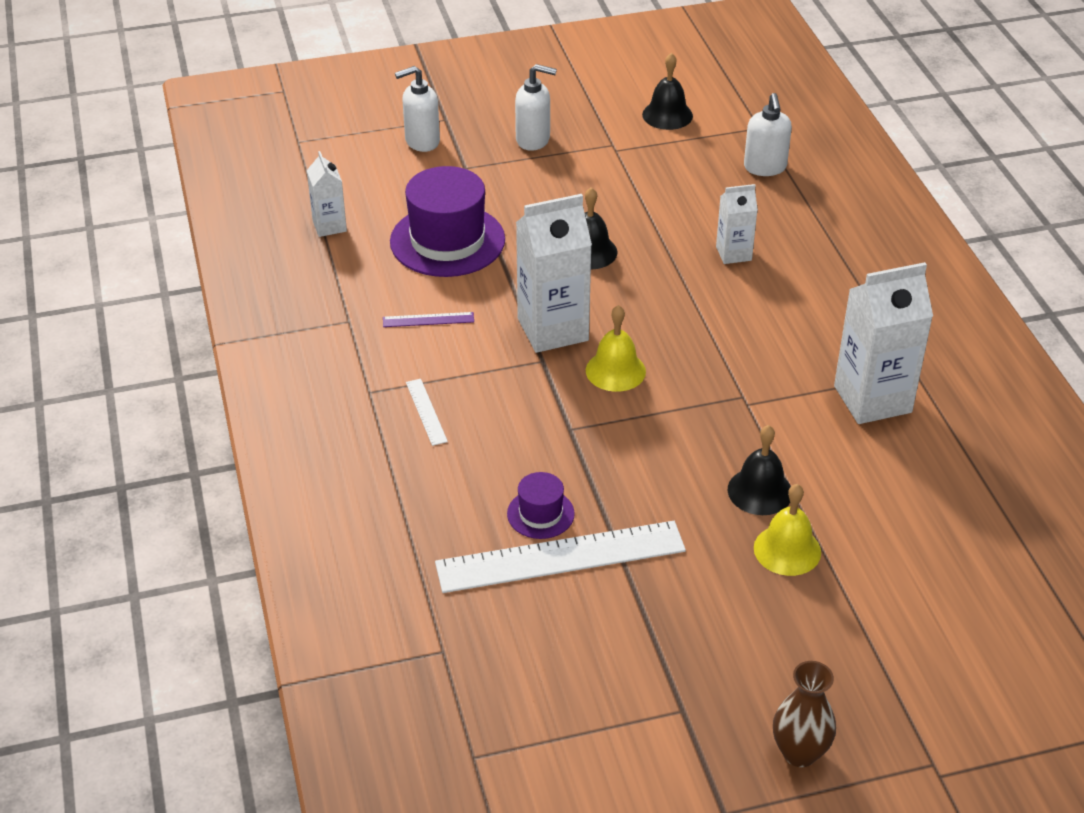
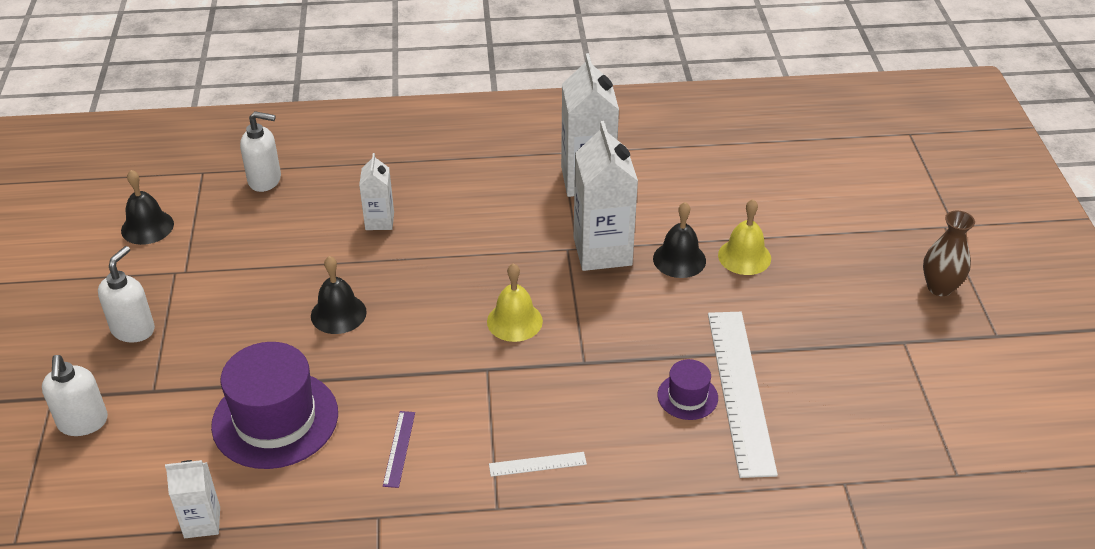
camera: 80 degrees left, 0 degrees up
white carton [516,194,592,353] -> white carton moved to [574,121,638,271]

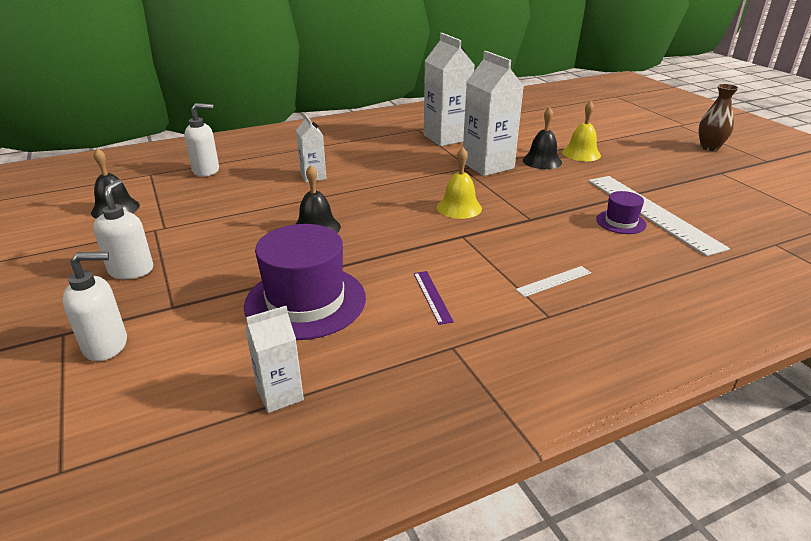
camera: 20 degrees left, 10 degrees down
white soap dispenser [42,355,108,436] -> white soap dispenser turned 75 degrees counterclockwise [62,252,127,361]

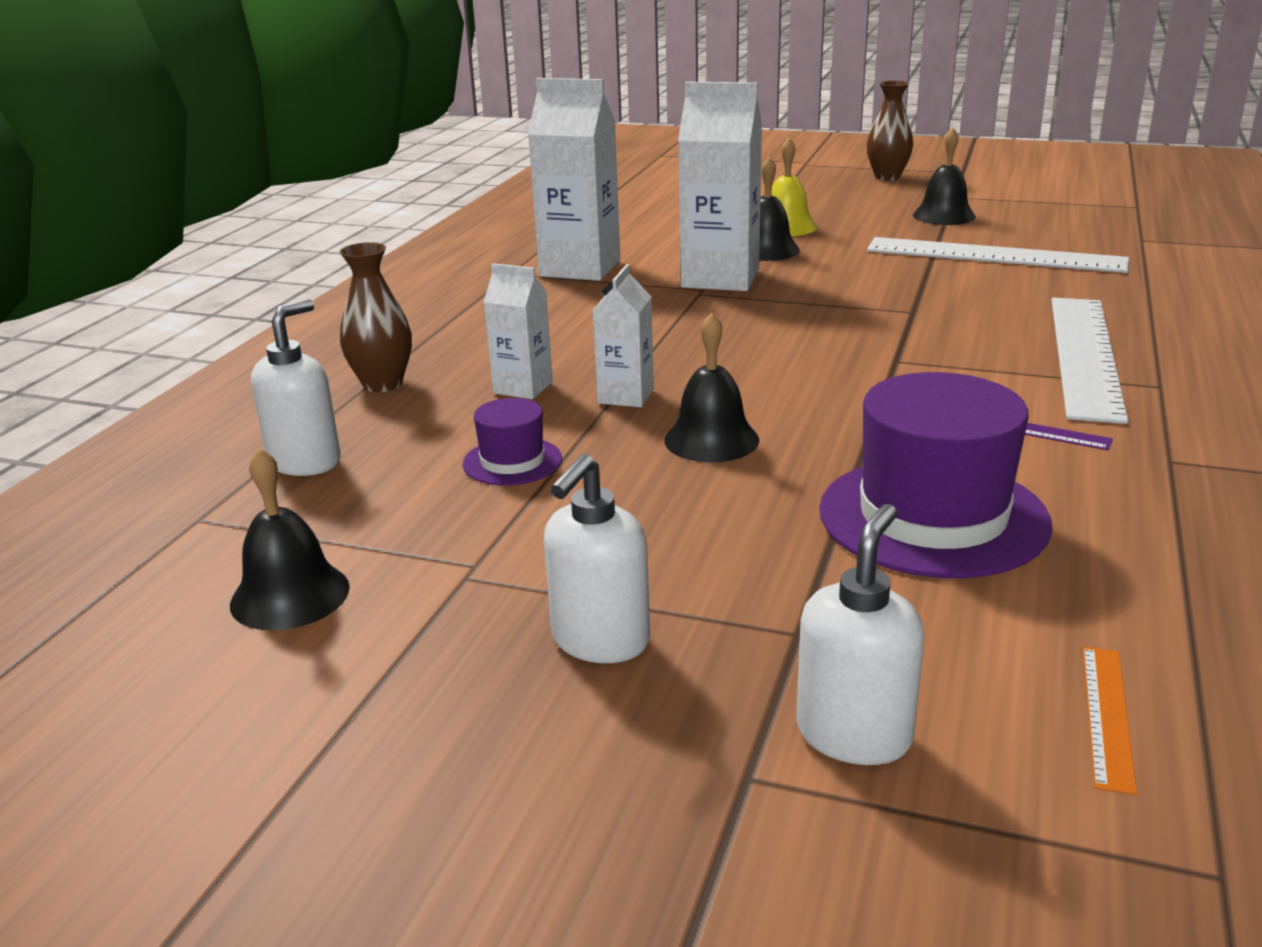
camera: 45 degrees left, 5 degrees down
white soap dispenser [93,180,153,279] -> white soap dispenser turned 105 degrees counterclockwise [544,454,650,663]
white carton [245,306,304,413] -> white carton moved to [593,264,654,407]
yellow bell [437,147,482,219] -> none
white ruler [515,266,591,297] -> white ruler [1052,298,1128,424], size x2.36
purple hat [596,191,647,234] -> purple hat moved to [463,398,562,486]
none -> brown vase [340,242,412,392]
none -> black bell [913,127,976,225]
none -> orange ruler [1083,647,1137,795]

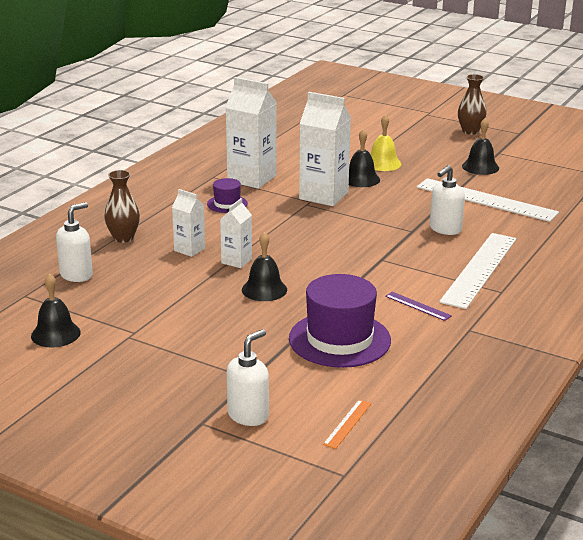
camera: 10 degrees right, 0 degrees up
purple hat [463,398,562,486] -> purple hat moved to [207,178,248,213]
white soap dispenser [544,454,650,663] -> white soap dispenser moved to [430,165,465,235]

